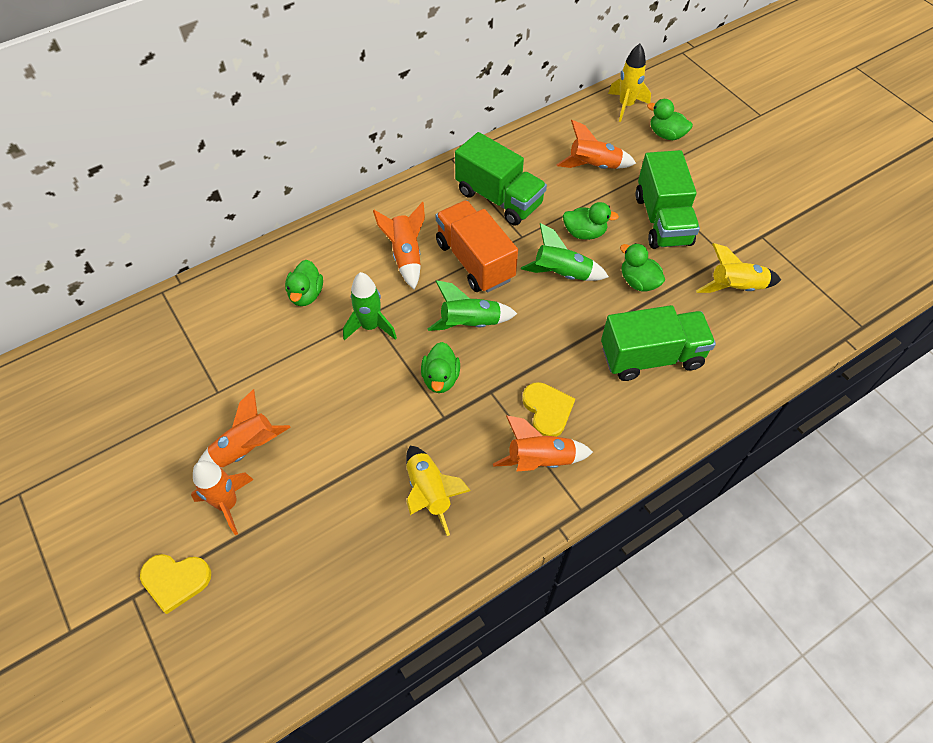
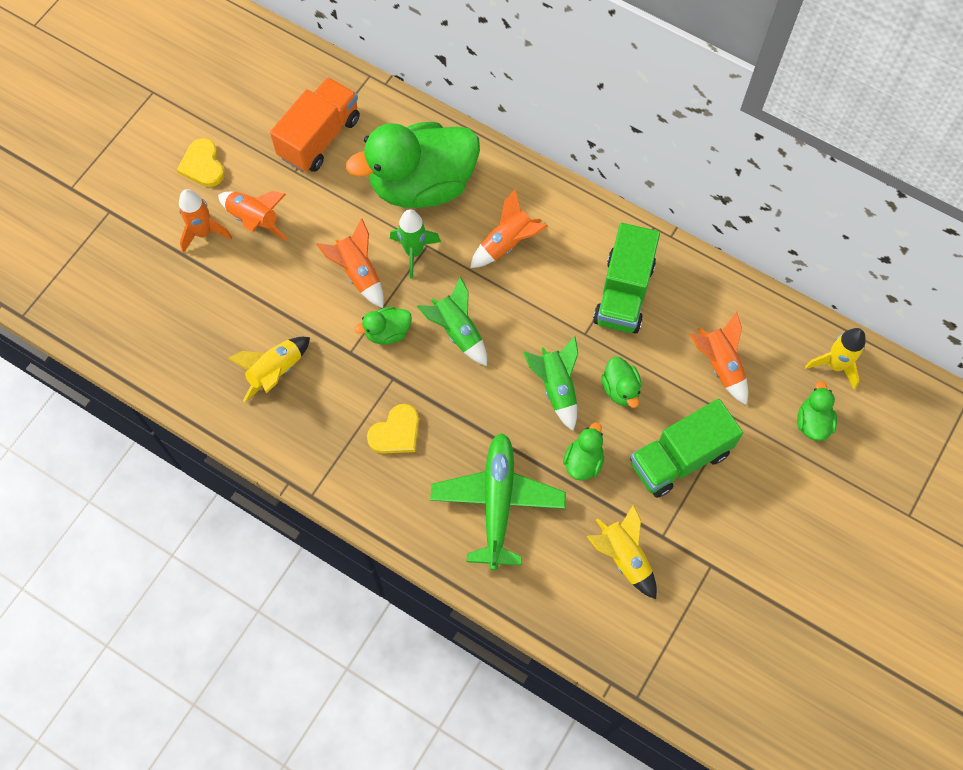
camera: 65 degrees right, 10 degrees up
yellow heart [140,554,211,614] -> yellow heart moved to [177,138,225,187]
green duck [285,260,323,306] -> green duck [346,122,480,208], size x2.40
orange truck [435,200,518,293] -> orange truck moved to [270,77,360,172]
orange rocket [493,415,593,472] -> orange rocket moved to [316,218,384,308]
green truck [601,305,716,381] -> green plane [430,433,566,570]

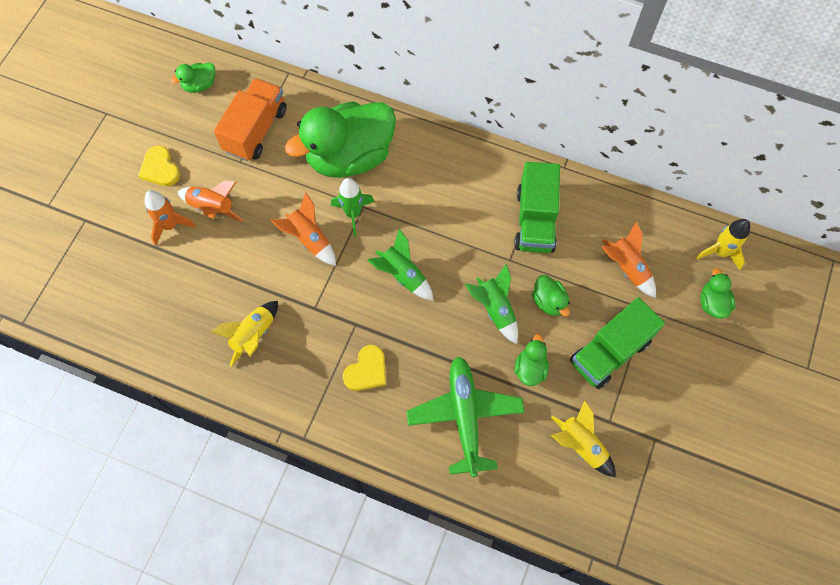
camera: 10 degrees left, 0 degrees up
green duck [355,306,412,344] -> green duck moved to [171,63,215,93]
orange rocket [470,189,548,268] -> none

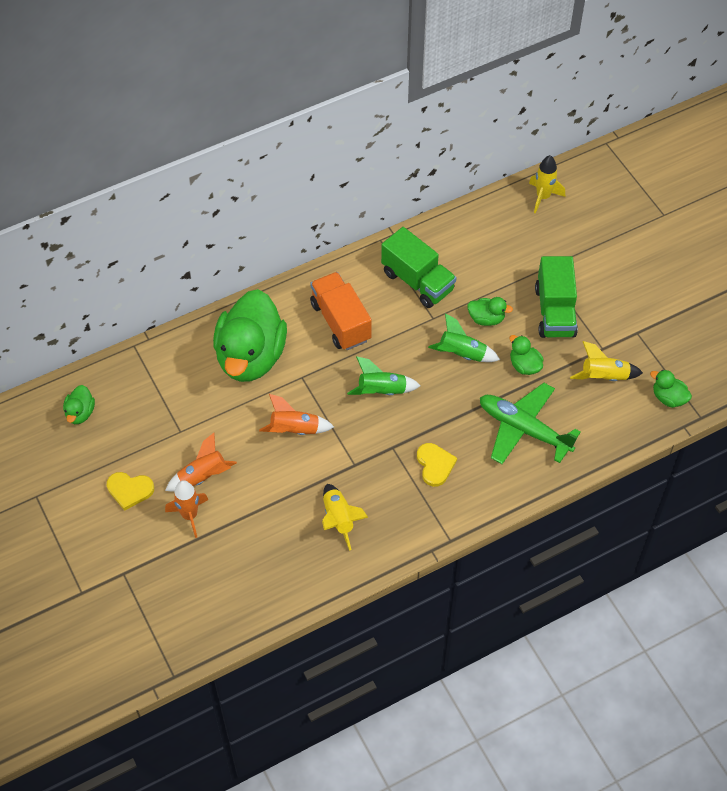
camera: 50 degrees left, 10 degrees down
orange truck [214,78,287,161] -> orange truck moved to [310,272,372,350]
green rocket [331,178,374,237] -> none
orange rocket [601,222,656,298] -> none
green duck [700,268,735,319] -> green duck moved to [650,370,692,408]

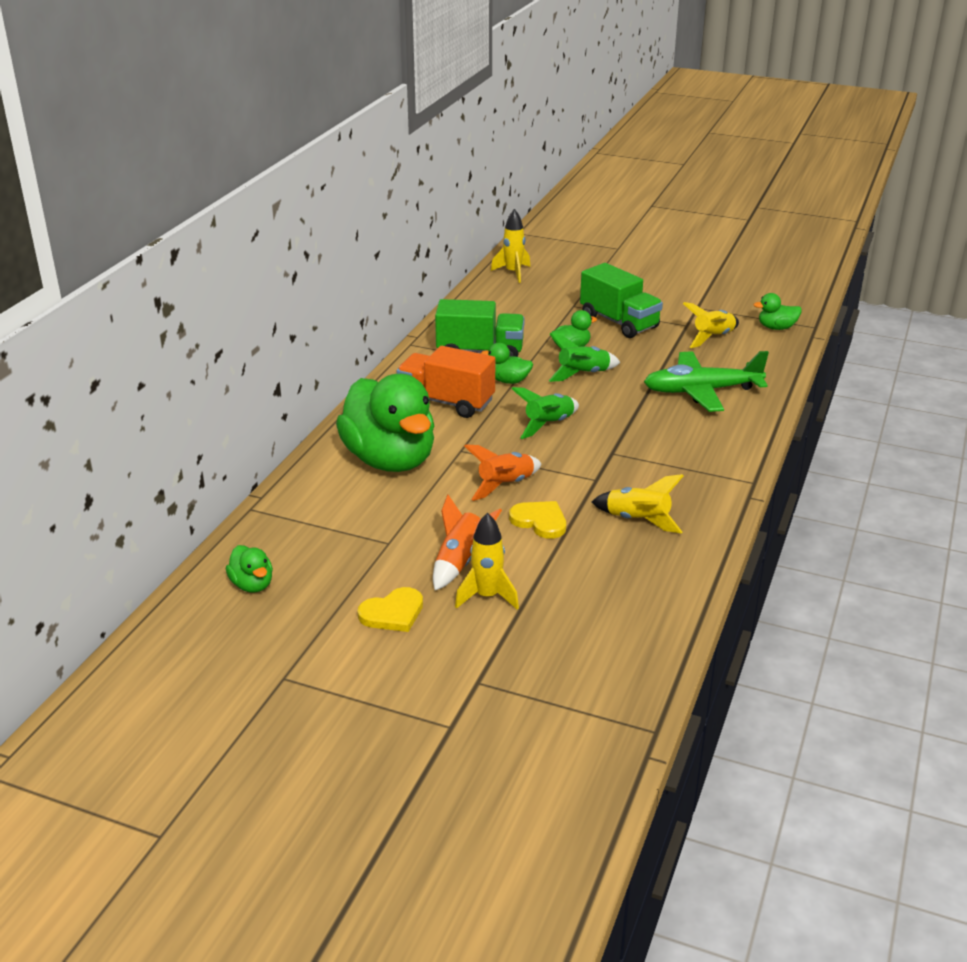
camera: 40 degrees left, 25 degrees down
orange rocket [165,480,209,538] -> yellow rocket [455,513,519,610]
yellow heart [417,443,457,487] -> yellow heart moved to [509,501,566,539]
green duck [509,335,544,375] -> green duck moved to [481,343,533,384]

